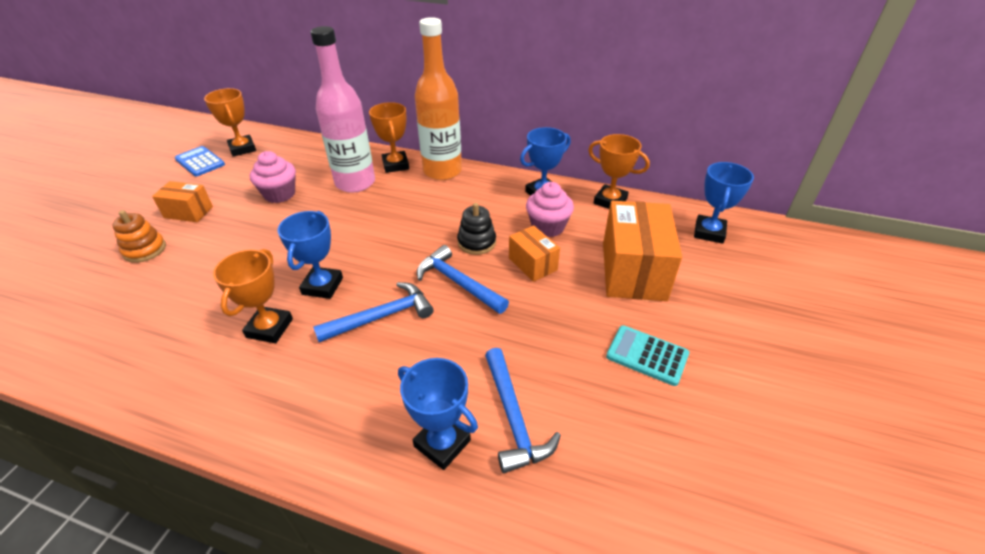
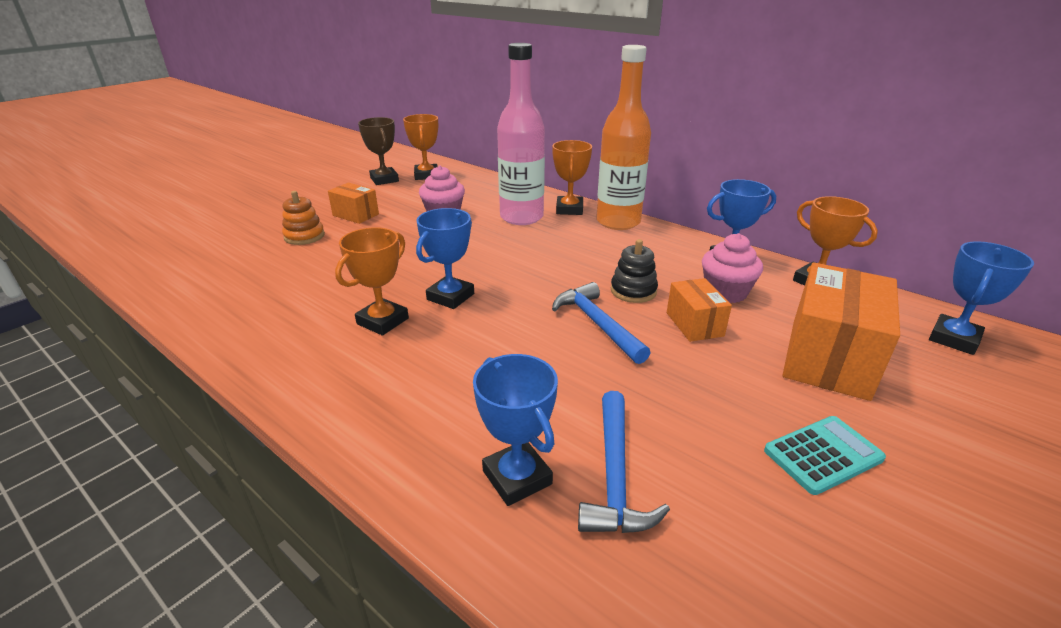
camera: 20 degrees right, 10 degrees down
blue calculator [175,146,225,177] -> brown trophy [358,117,399,185]
blue hammer [313,282,433,342] -> none
turquoise calculator [606,325,689,386] -> turquoise calculator turned 105 degrees clockwise [764,416,886,495]

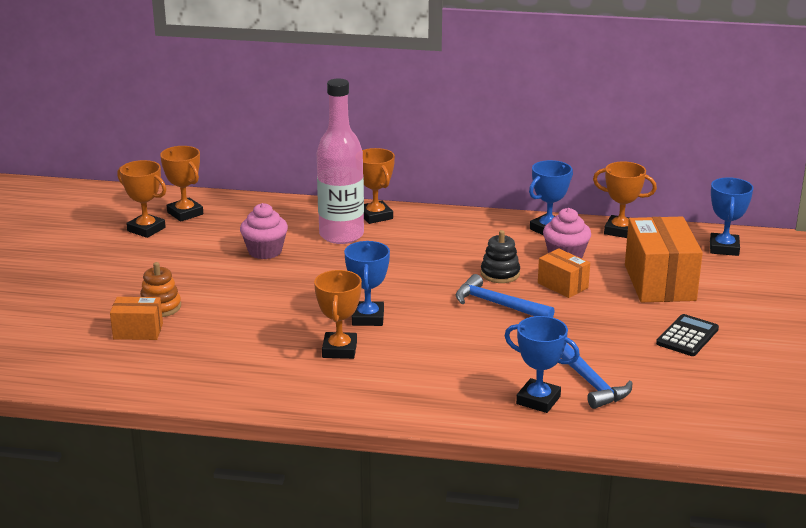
camera: 30 degrees left, 5 degrees down
orange box [328,183,379,224] -> orange box moved to [110,297,163,340]
brown trophy [358,117,399,185] -> orange trophy [117,160,167,238]
orange bottle [596,45,651,230] -> none
turquoise calculator [764,416,886,495] -> black calculator [656,314,719,356]

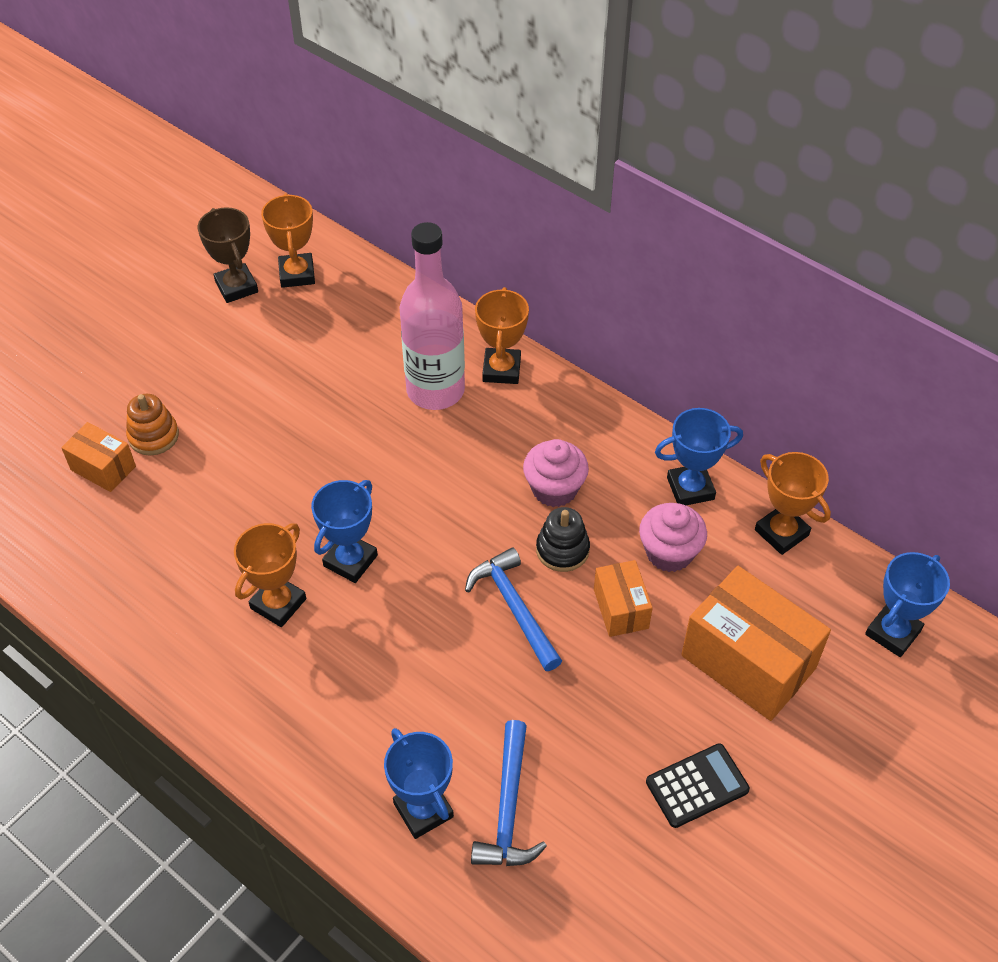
camera: 30 degrees right, 25 degrees up
orange trophy [117,160,167,238] -> brown trophy [198,207,258,303]
pink cupcake [240,203,288,259] -> pink cupcake moved to [523,439,589,507]
orange box [625,217,703,302] -> orange box turned 75 degrees counterclockwise [681,566,831,721]

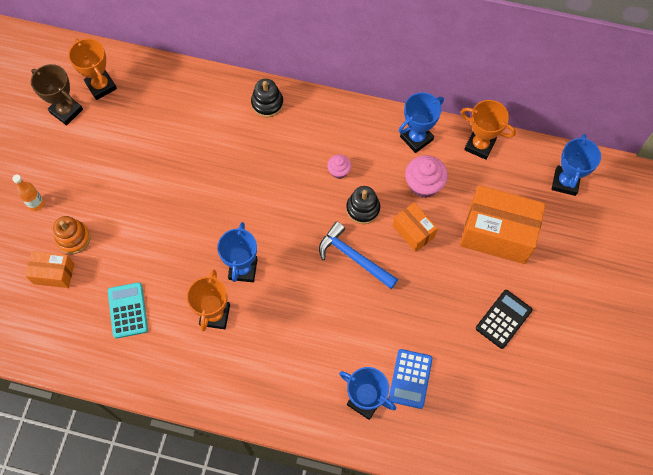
camera: 25 degrees left, 15 degrees up
pink bottle [400,222,465,410] -> none
blue hammer [471,720,547,866] -> blue calculator [389,349,433,409]
orange trophy [475,287,529,384] -> black stacking toy [251,79,284,117]
pink cupcake [523,439,589,507] -> pink cupcake [327,155,351,179], size x0.58
none -> orange bottle [12,175,44,211]
none -> turquoise calculator [108,282,148,339]

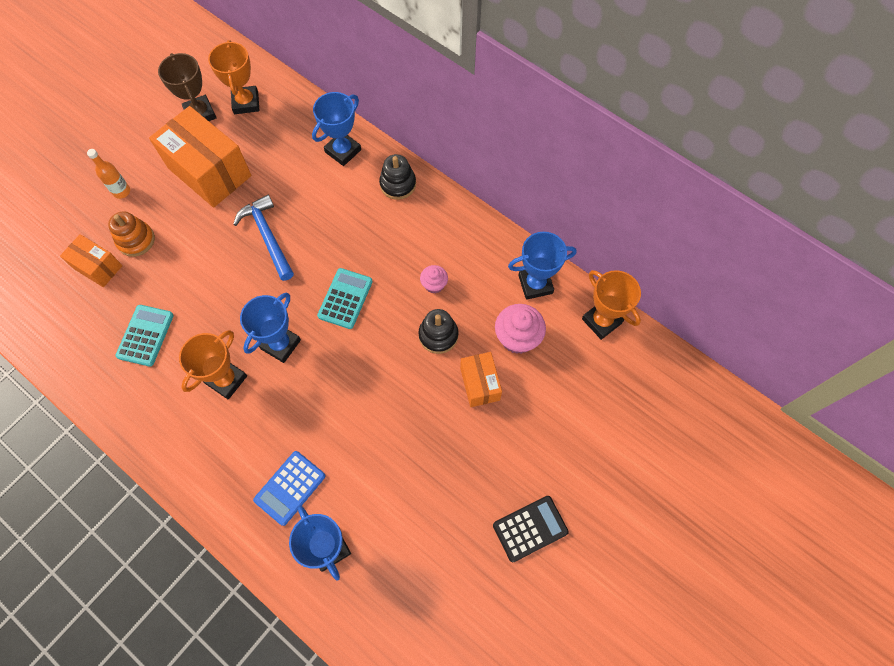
camera: 25 degrees right, 0 degrees up
blue hammer [319,221,398,289] -> blue hammer moved to [233,195,294,281]
blue calculator [389,349,433,409] -> blue calculator moved to [253,451,326,526]
orange box [460,185,546,264] -> orange box moved to [149,106,251,208]
blue trophy [552,134,601,196] -> blue trophy moved to [312,92,361,166]
none -> turquoise calculator [317,268,373,329]

